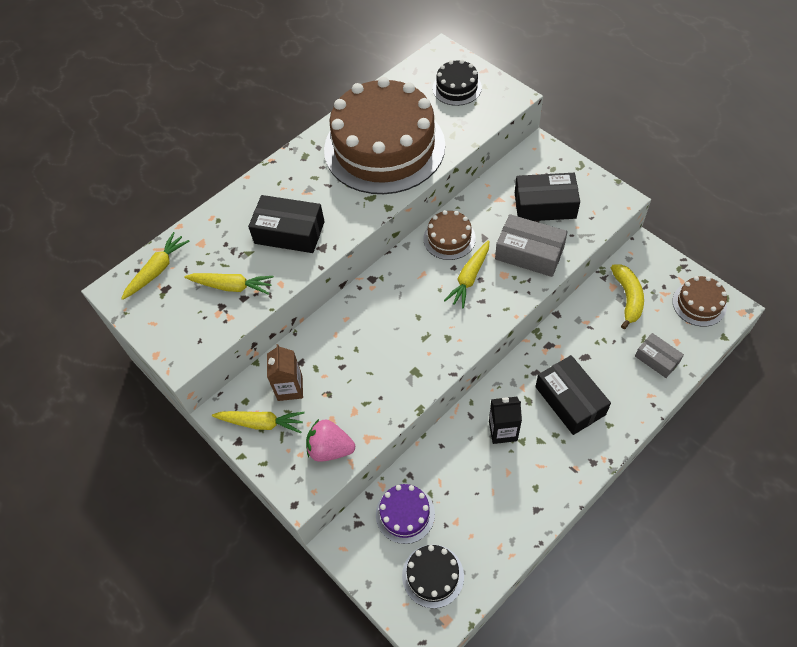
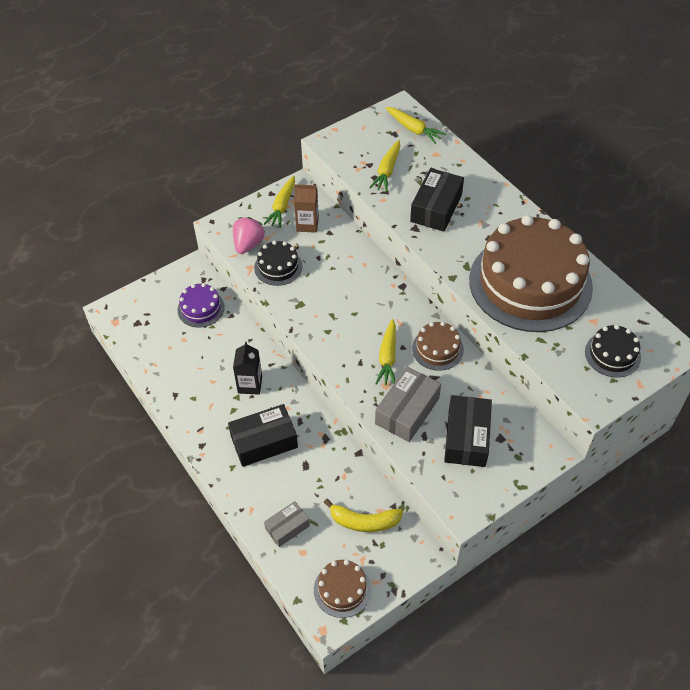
camera: 95 degrees right, 5 degrees down
black cake [402,545,464,608] -> black cake moved to [254,241,302,286]
yellow carrot [444,240,489,308] -> yellow carrot turned 120 degrees counterclockwise [375,319,396,385]

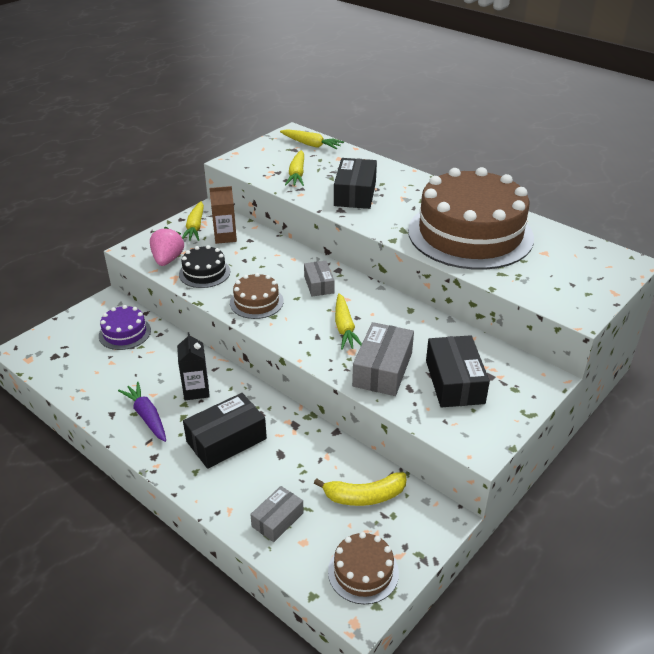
camera: 15 degrees left, 15 degrees down
brown cake [412,322,464,371] -> brown cake moved to [230,273,284,319]
black cake [585,325,641,378] -> none
none -> purple carrot [118,382,166,442]
none -> grey box [304,261,335,296]

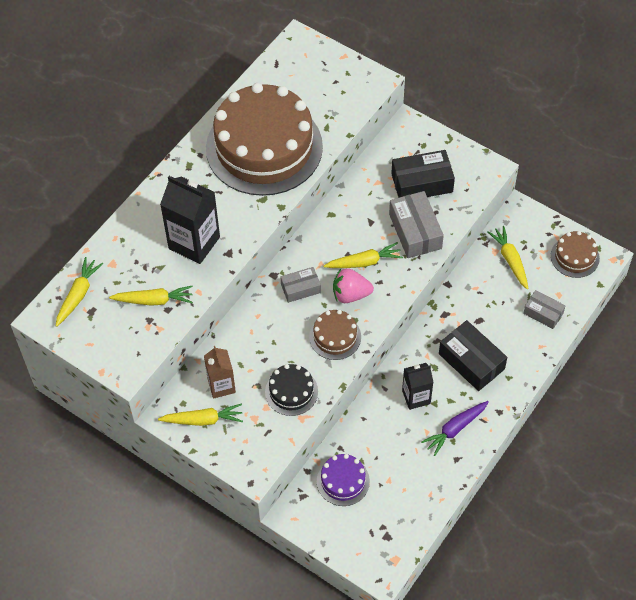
camera: 95 degrees left, 20 degrees up
pink strawberry [150,227,184,266] -> pink strawberry moved to [333,268,374,303]
yellow banana [314,472,406,506] -> yellow carrot [487,226,528,289]
black box [334,158,377,209] -> black carton [160,176,220,264]
grey box [352,322,414,396] -> grey box turned 60 degrees clockwise [389,191,444,258]

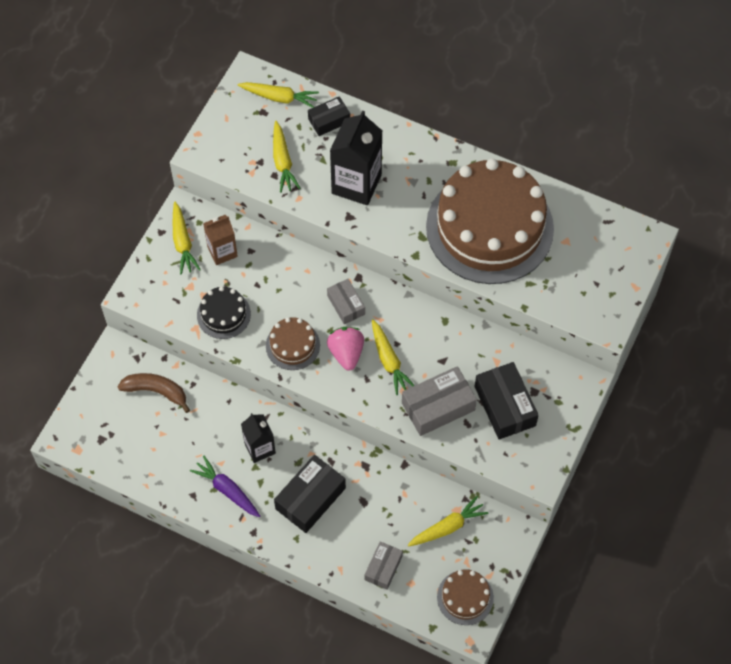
camera: 80 degrees right, 5 degrees up
purple cake [317,454,370,506] -> brown banana [118,373,190,413]
none -> black box [308,96,350,136]

